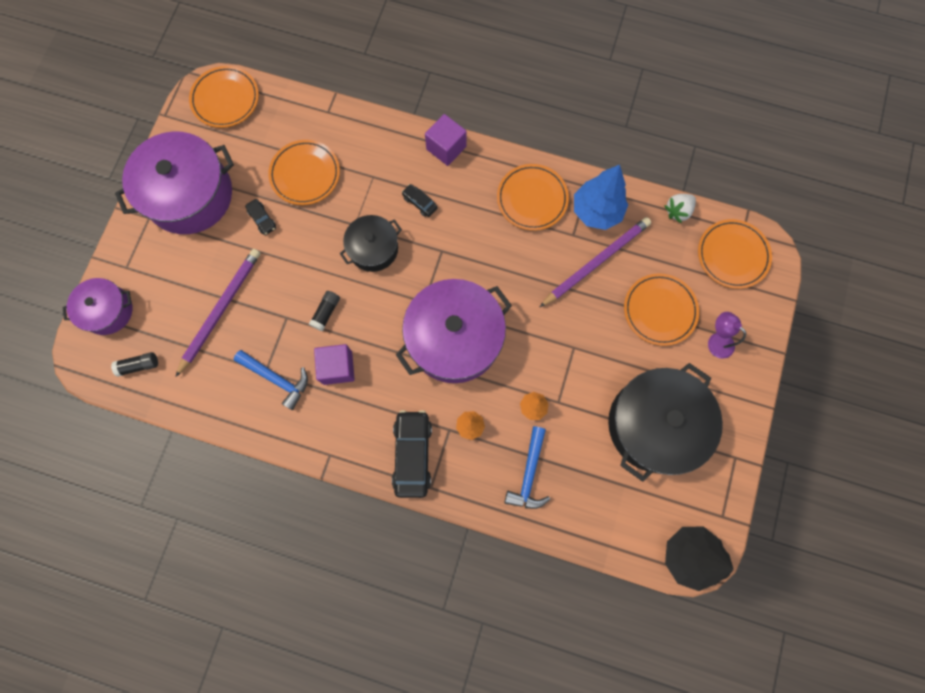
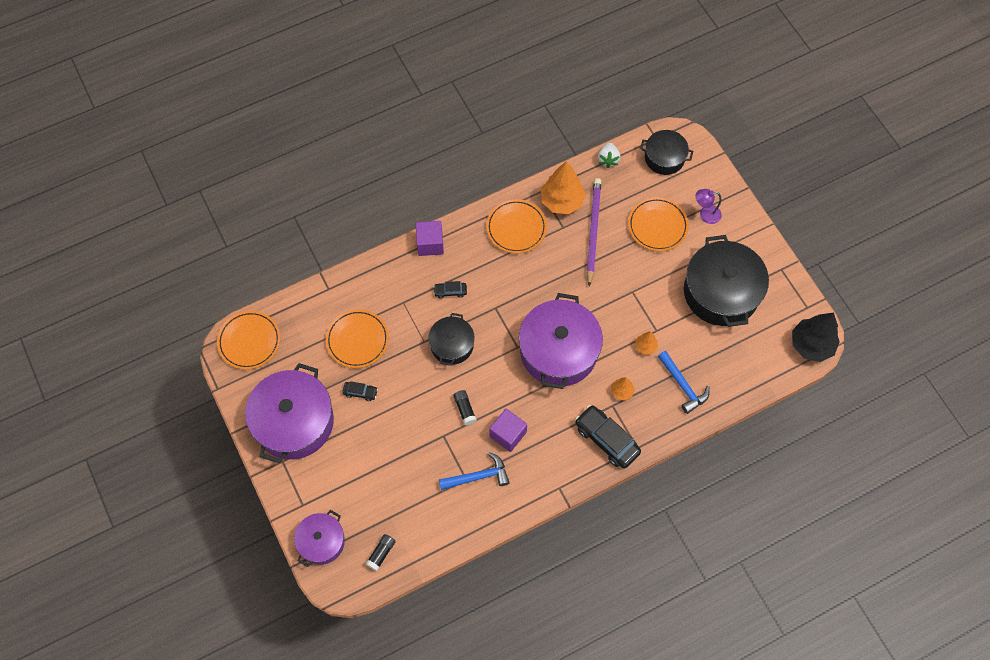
camera: 45 degrees left, 10 degrees down
purple pencil [176,249,261,377] -> none
blue tree [574,165,628,230] -> orange tree [541,161,586,214]
orange plate [698,219,772,289] -> black pot [640,130,693,175]

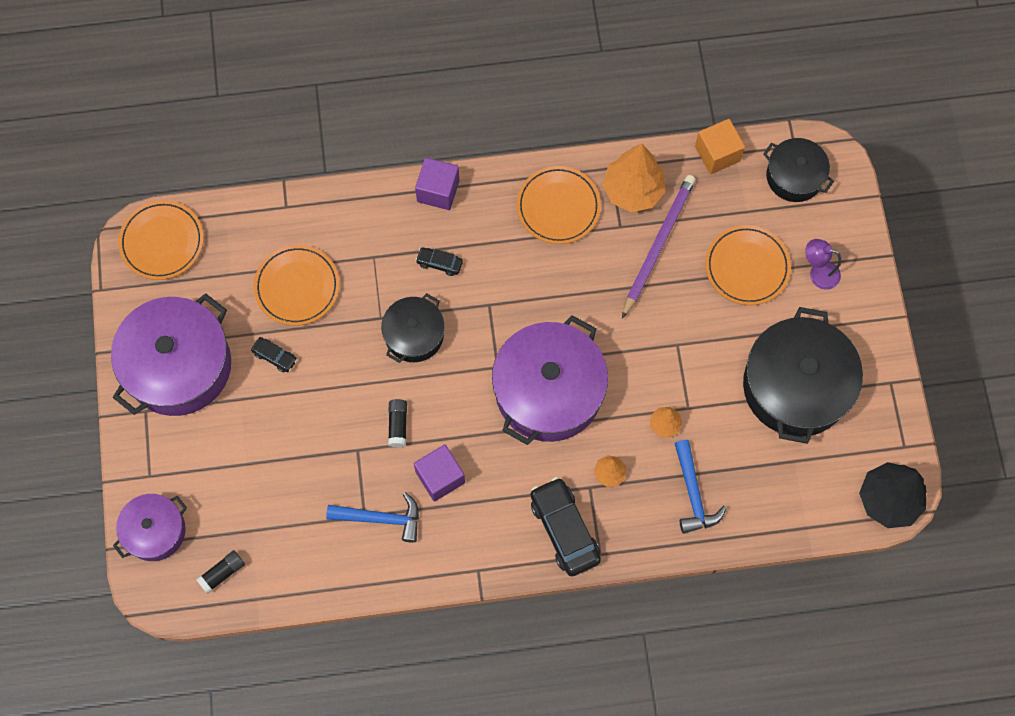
camera: 20 degrees right, 5 degrees up
white strawberry [598,143,620,168] -> orange cube [695,119,745,174]

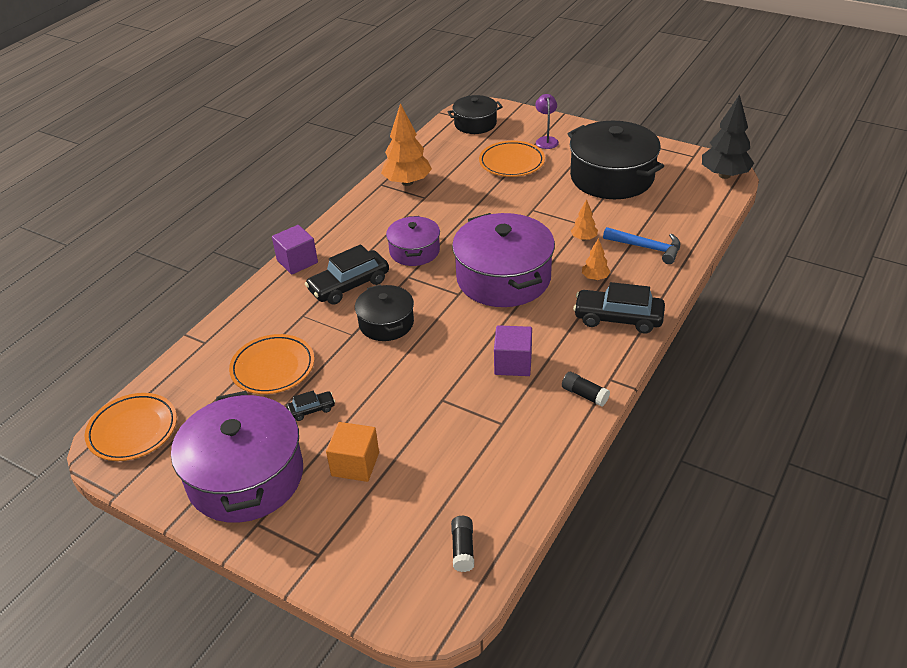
camera: 50 degrees left, 30 degrees down
purple pot [113,494,187,561] -> purple pot moved to [386,216,440,266]
blue hammer [326,492,419,543] -> none
black glue stick [388,399,407,447] -> black glue stick moved to [562,372,610,407]
black car [416,247,463,276] -> black car [305,244,389,304], size x2.02
orange plate [517,166,601,244] -> none
purple pencil [622,175,696,319] -> none
orange cube [695,119,745,174] -> orange cube moved to [326,422,379,482]
purple lamp [805,239,841,290] -> purple lamp turned 120 degrees clockwise [535,94,559,149]

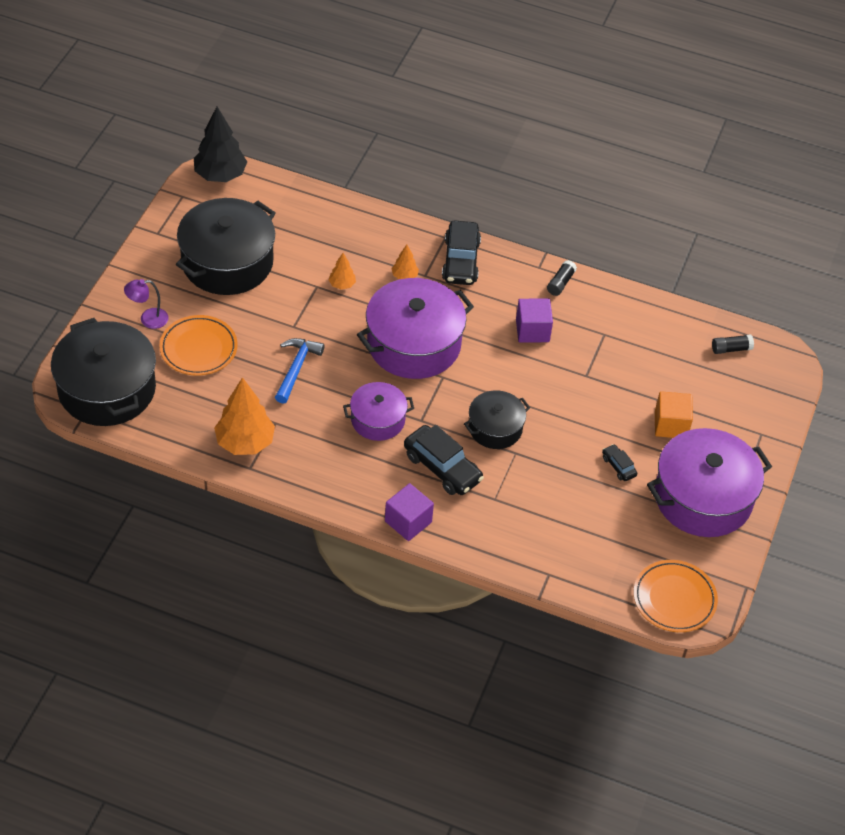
camera: 105 degrees left, 10 degrees up
orange plate [229,334,314,394] -> none
black pot [447,95,503,134] -> black pot [51,318,156,426], size x1.79
blue hammer [603,227,680,264] -> blue hammer moved to [275,338,325,404]

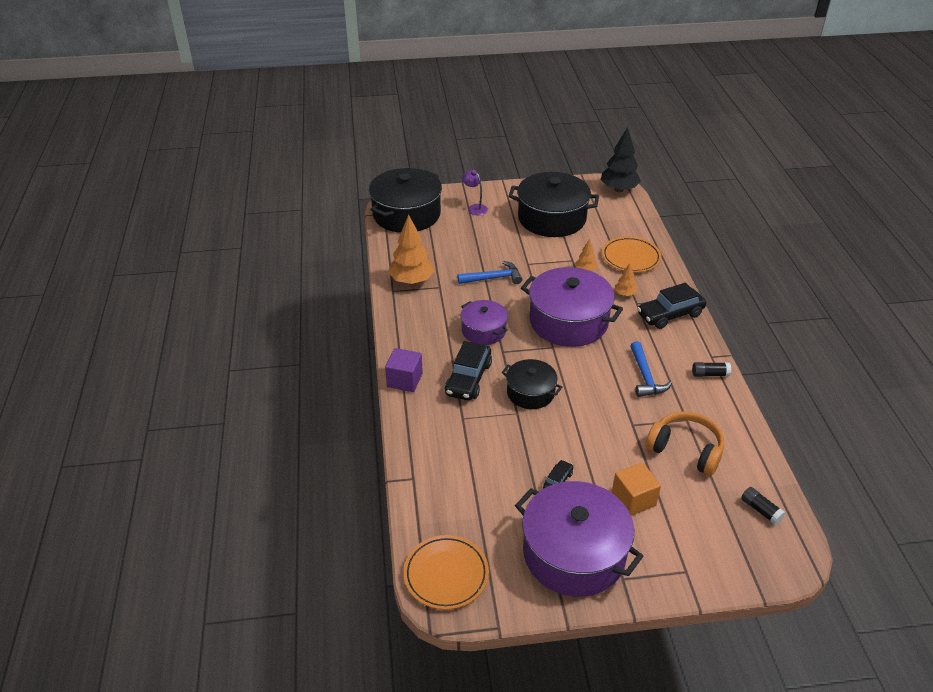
camera: 65 degrees right, 10 degrees down
orange plate [159,315,238,376] -> orange plate moved to [602,236,662,273]
purple cube [516,298,553,343] -> blue hammer [630,341,672,397]
none -> orange headphones [646,411,724,476]

